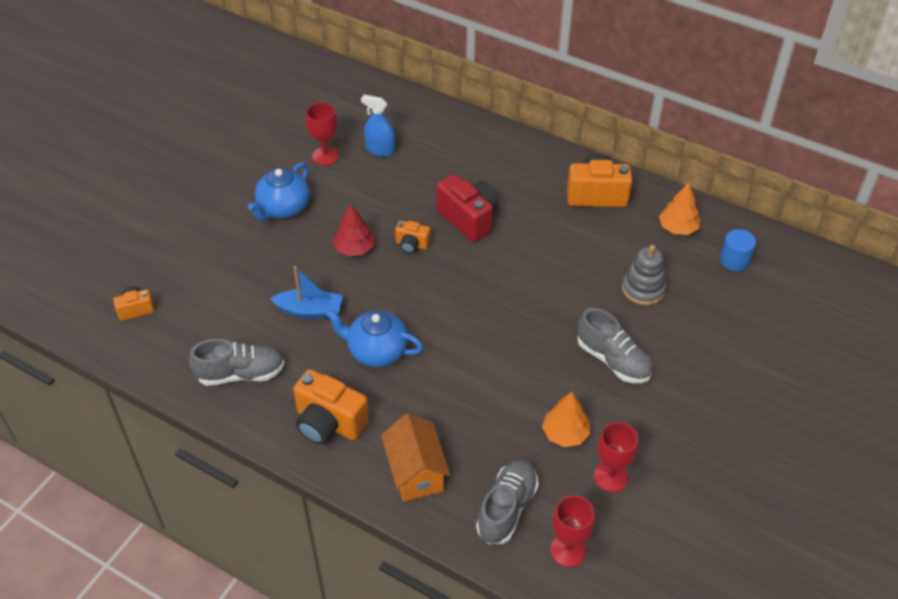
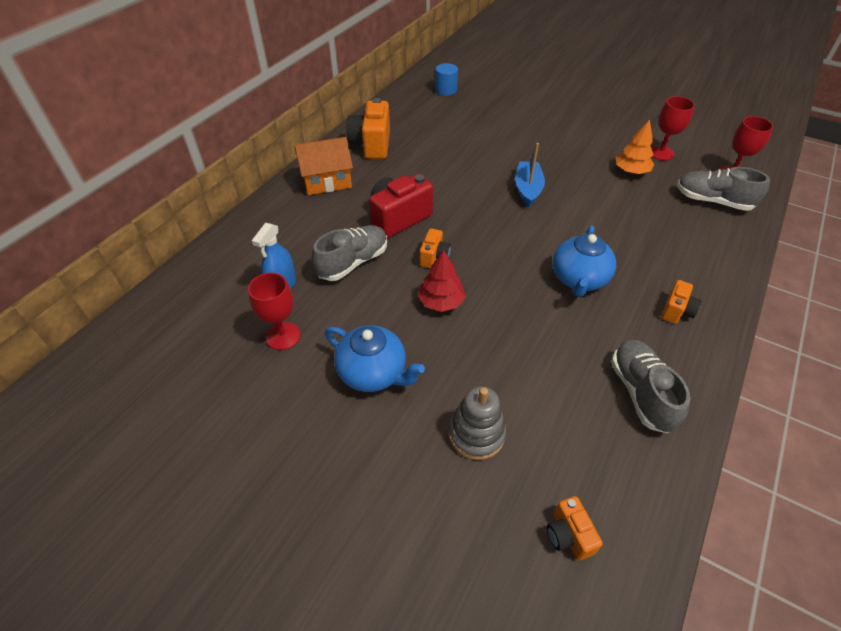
camera: 90 degrees left, 0 degrees up
blue boat [270,266,343,319] -> blue boat moved to [515,143,545,207]
orange camera [293,369,369,445] -> orange camera [661,280,702,324], size x0.54
orange house [381,414,450,501] -> orange house moved to [295,137,353,195]
grey shoe [578,308,652,383] -> grey shoe moved to [312,225,387,281]
grey stacking toy [622,245,667,305] -> grey stacking toy moved to [449,386,506,460]
orange tree [659,183,701,235] -> none

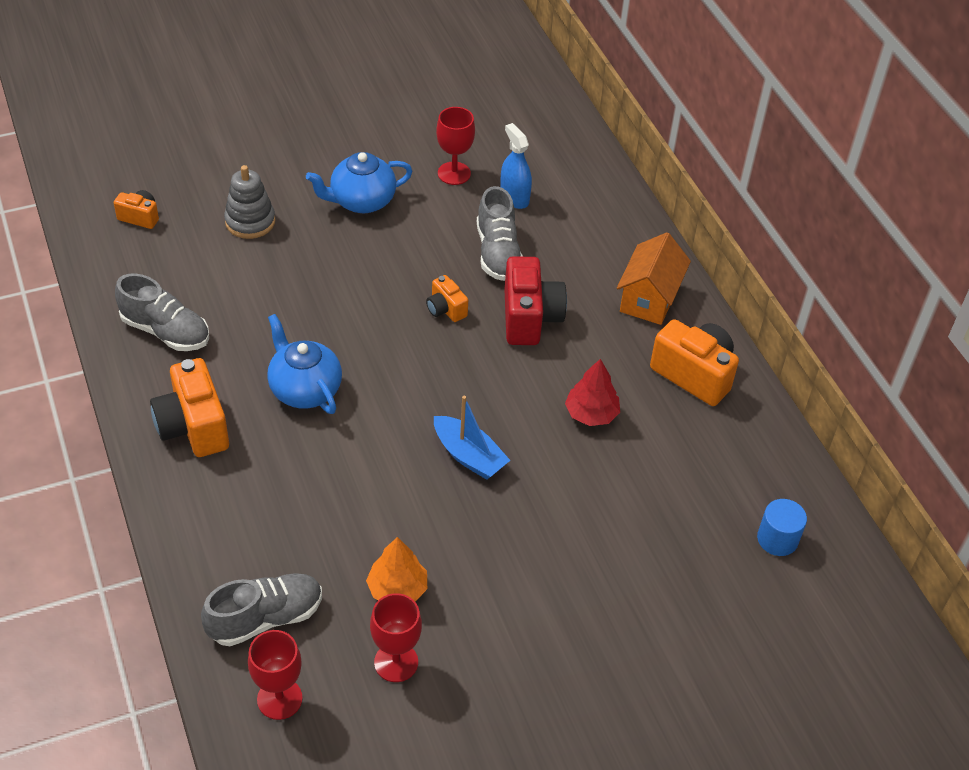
camera: 125 degrees right, 0 degrees up
red tree [418,250,466,312] -> red tree moved to [565,359,620,426]
orange camera [661,280,702,324] -> orange camera [150,358,229,457], size x1.87

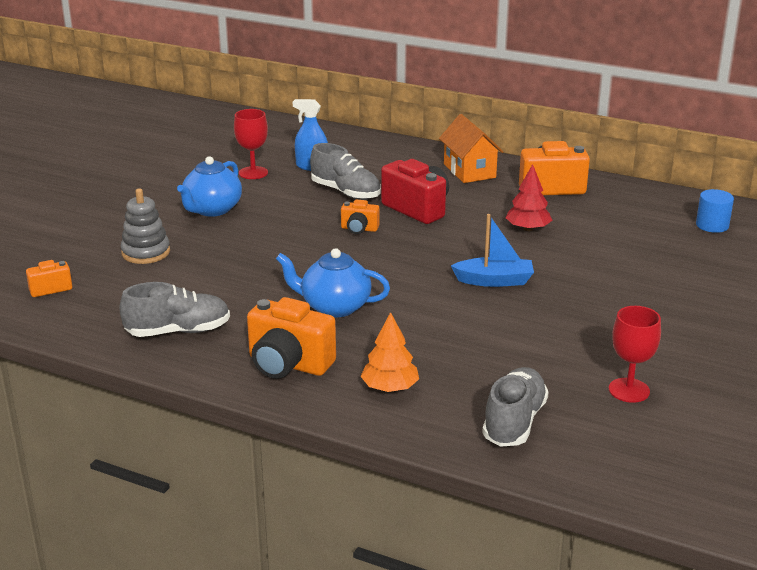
camera: 40 degrees left, 20 degrees down
red goblet [248,630,302,720] -> none
orange tree [366,537,427,602] -> orange tree moved to [360,312,419,392]

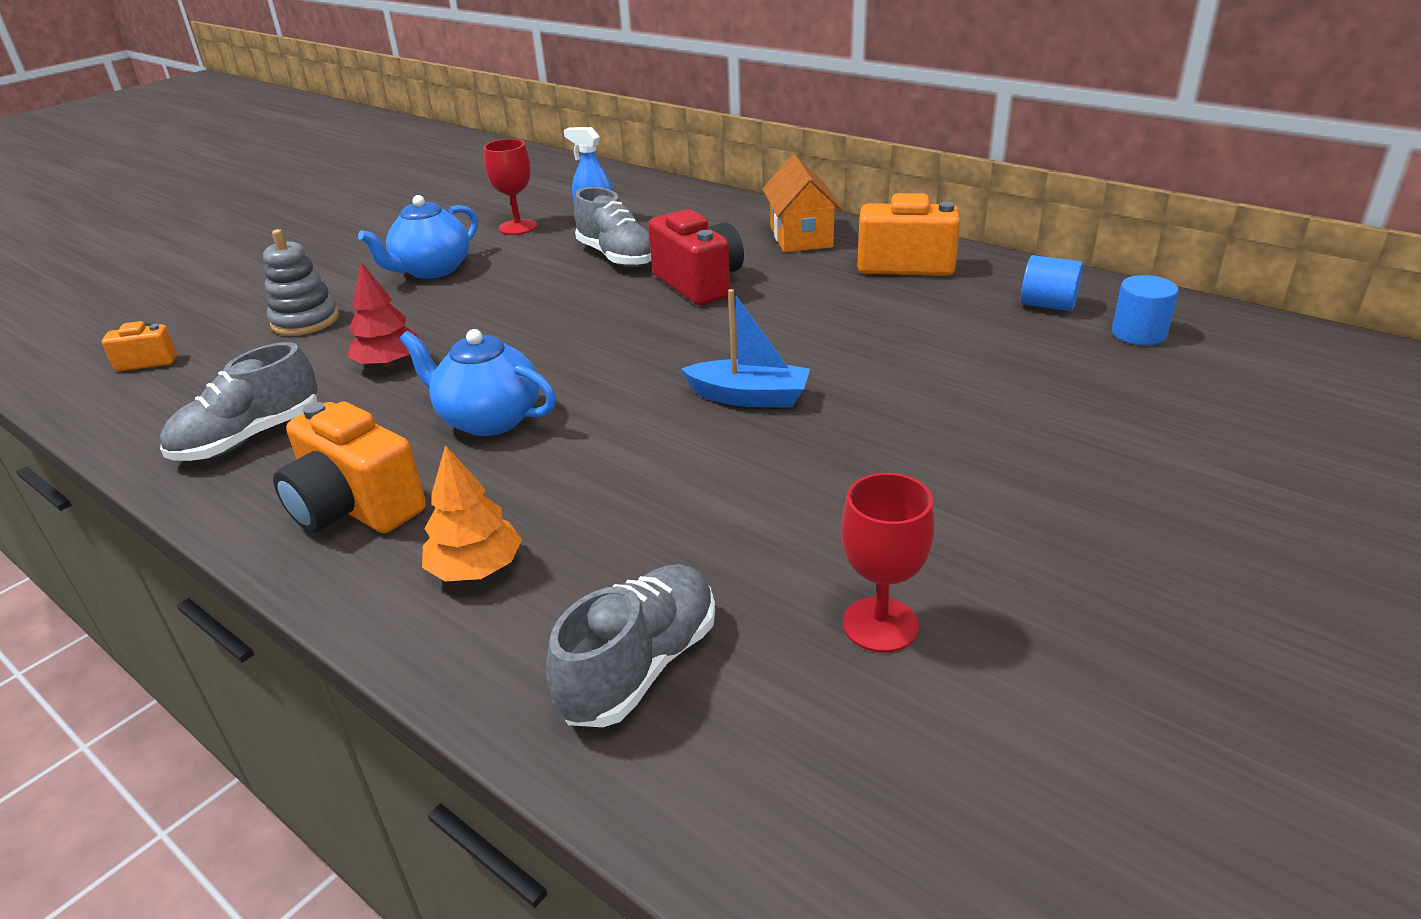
camera: 15 degrees right, 5 degrees up
grey shoe [119,282,230,337] -> grey shoe turned 135 degrees clockwise [160,342,318,461]
orange camera [341,199,380,234] -> none
red tree [506,164,552,231] -> red tree moved to [347,262,419,368]
none -> blue cylinder [1021,255,1083,311]

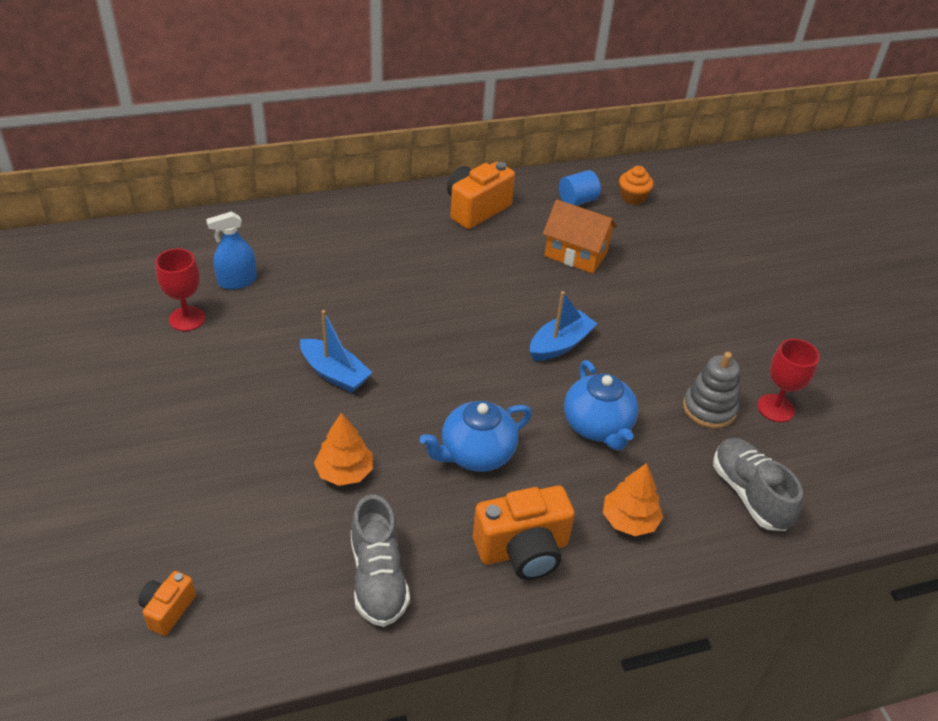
camera: 60 degrees left, 10 degrees up
grey stacking toy [263,229,339,336] -> grey stacking toy moved to [683,352,740,429]
red tree [347,262,419,368] -> orange tree [314,413,373,486]
blue teapot [358,195,478,279] -> blue teapot moved to [564,360,638,451]
grey shoe [574,187,651,267] -> none
red camera [648,209,744,305] -> none
orange house [762,155,843,252] -> orange house moved to [543,199,617,274]
blue cylinder [1112,275,1178,345] -> orange cupcake [619,166,654,205]
none -> blue boat [300,310,372,393]

